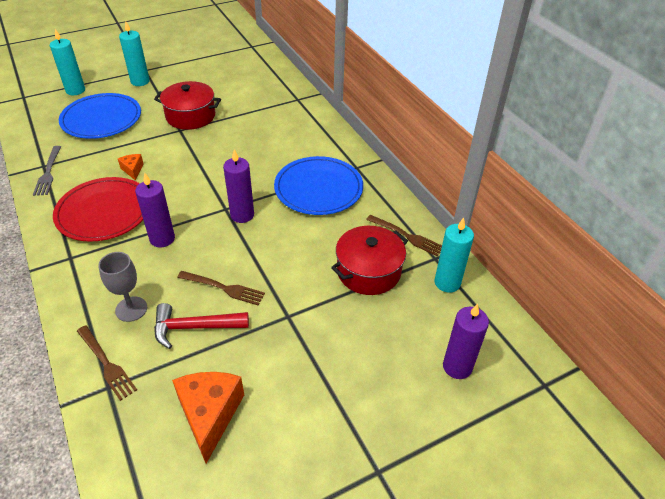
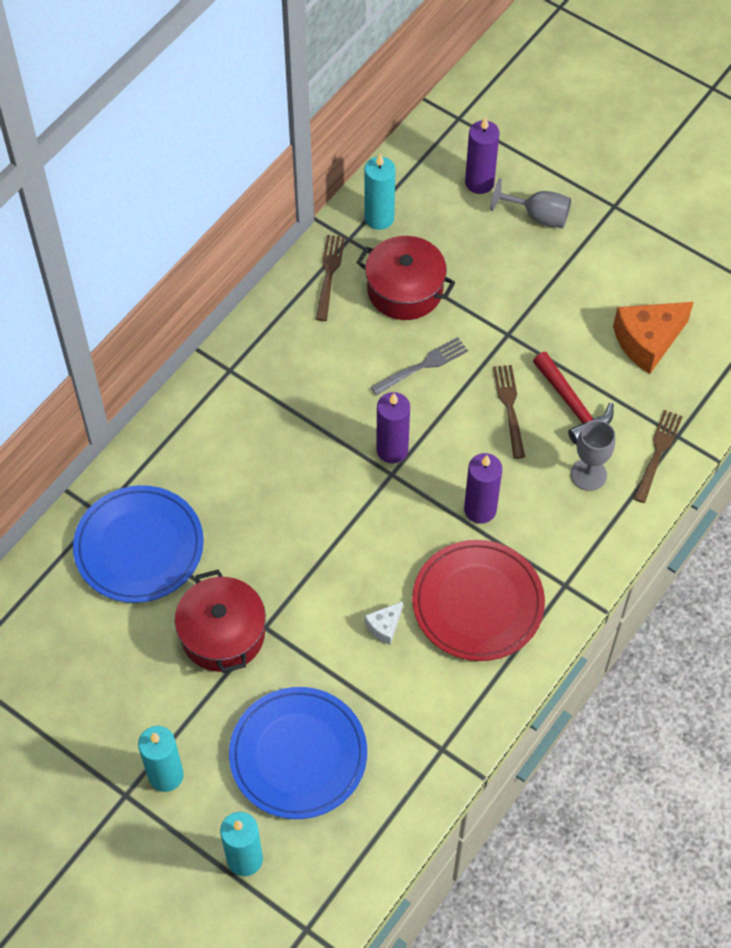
camera: 115 degrees left, 15 degrees up
grey fork [33,146,61,196] -> grey fork moved to [371,337,468,396]
orange cheese [118,154,144,181] -> white cheese [365,601,403,645]
blue plate [274,156,363,215] -> blue plate moved to [73,485,204,603]
none -> grey goblet [490,178,571,228]

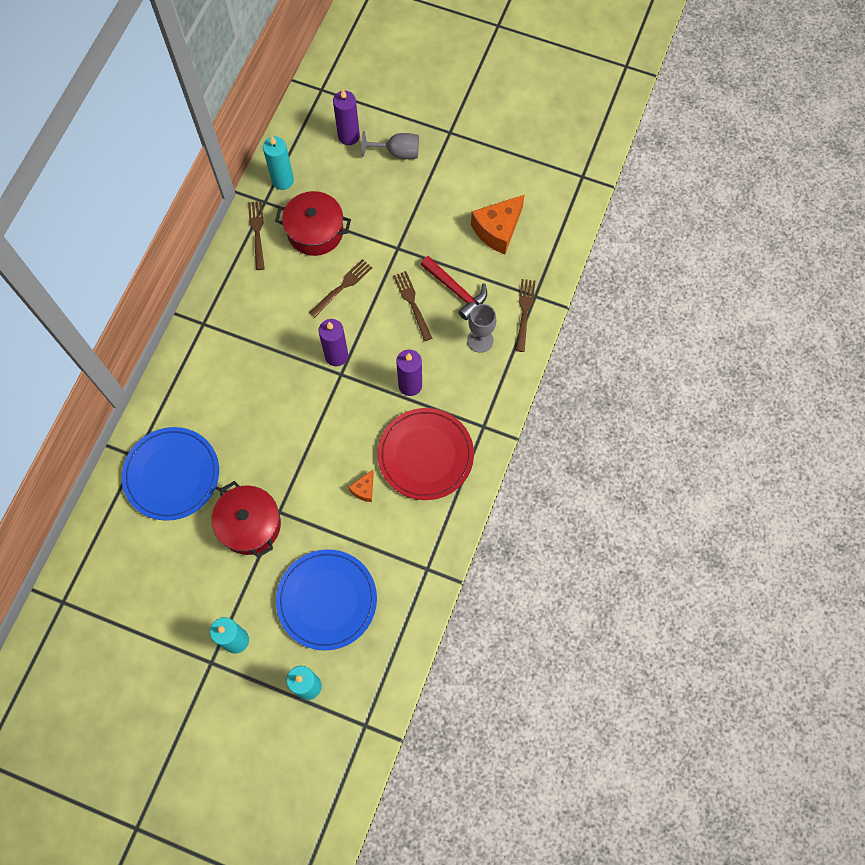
camera: 15 degrees left, 10 degrees up
white cheese [365,601,403,645] -> orange cheese [348,470,374,502]
grey fork [371,337,468,396] -> brown fork [309,259,372,317]

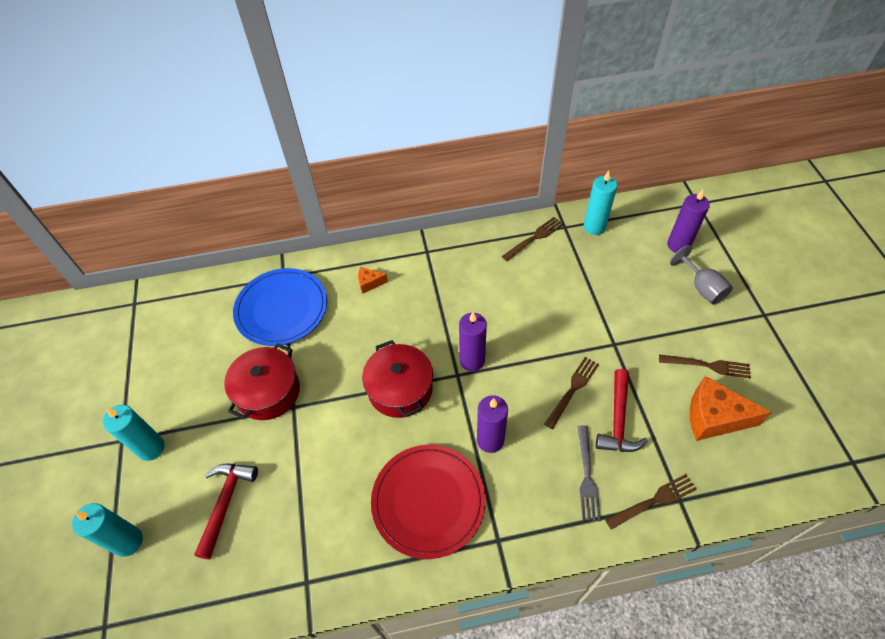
camera: 60 degrees right, 15 degrees down
red pot [275,191,351,256] -> red pot moved to [362,340,433,418]
blue plate [276,549,377,651] -> red hammer [194,464,258,560]
brown fork [309,259,372,317] -> brown fork moved to [659,354,751,378]
orange cheese [348,470,374,502] -> orange cheese moved to [358,267,388,293]
grey goblet [467,304,496,353] -> grey fork [577,425,601,521]

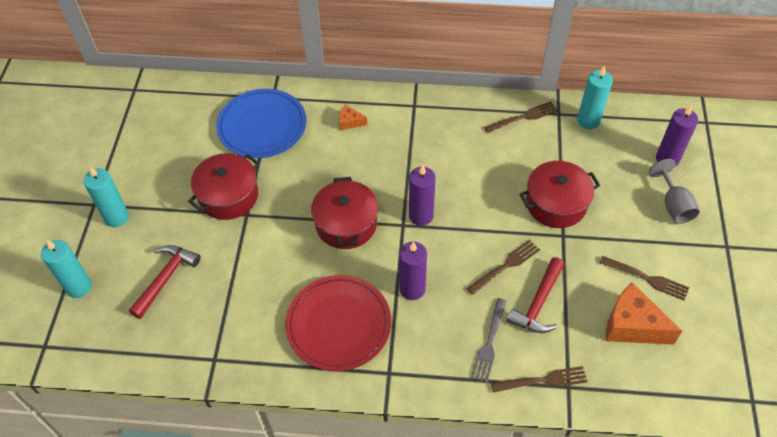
camera: 15 degrees right, 0 degrees up
none -> red pot [520,161,600,228]

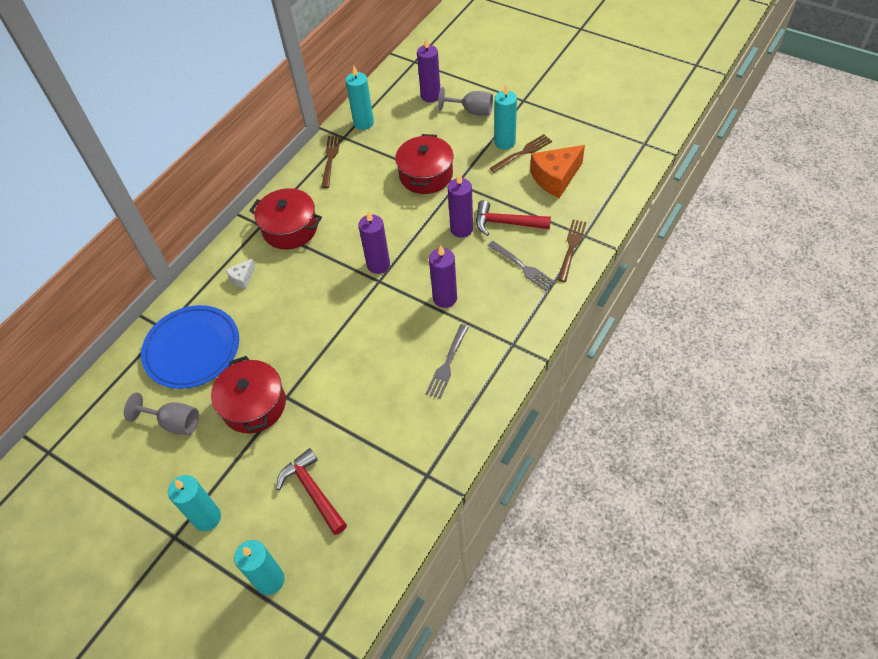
camera: 60 degrees left, 0 degrees up
red plate [285,275,391,371] -> grey fork [426,324,469,399]
red pot [311,177,378,249] -> red pot moved to [249,188,322,249]
orange cheese [339,105,367,130] -> white cheese [226,259,256,289]
brown fork [467,239,540,295] -> purple candle [448,174,473,238]
red hammer [507,257,564,333] -> red hammer turned 135 degrees clockwise [476,200,551,236]
none -> grey goblet [124,392,199,435]
none -> turquoise candle [494,85,517,150]

